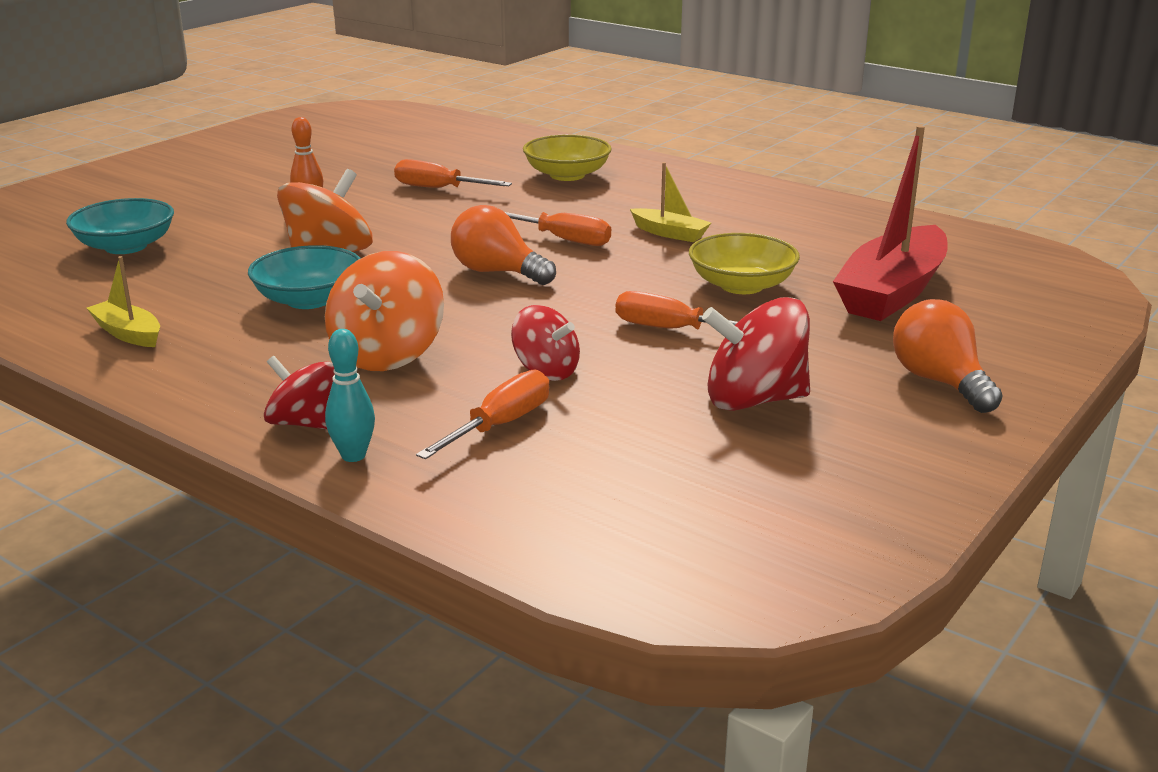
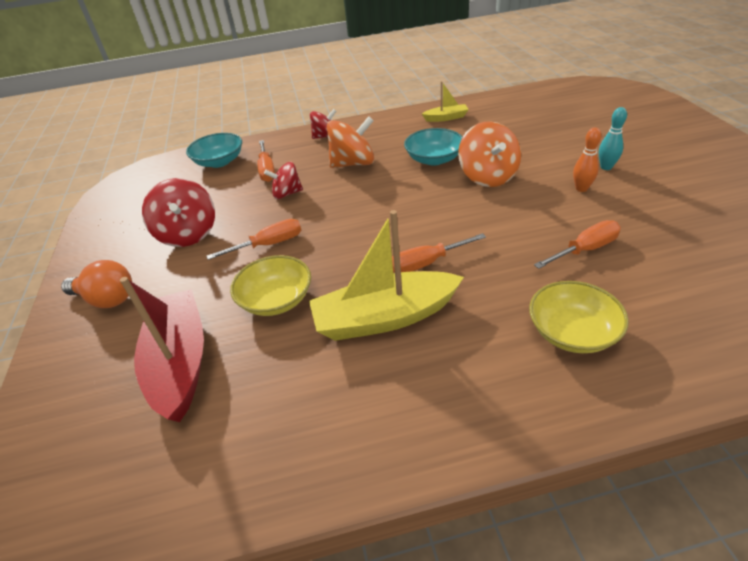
camera: 135 degrees right, 15 degrees up
turquoise bowl [66,198,174,254] -> turquoise bowl moved to [186,133,242,168]
orange spinning top [325,251,444,371] -> orange spinning top turned 105 degrees clockwise [327,116,374,168]
turquoise bowling pin [325,329,375,462] -> turquoise bowling pin moved to [599,107,627,170]
orange light bulb [451,205,556,285] -> none
yellow boat [630,162,711,242] -> yellow boat [309,210,464,341], size x2.05
red spinning top [702,297,810,411] -> red spinning top turned 120 degrees clockwise [142,178,215,247]

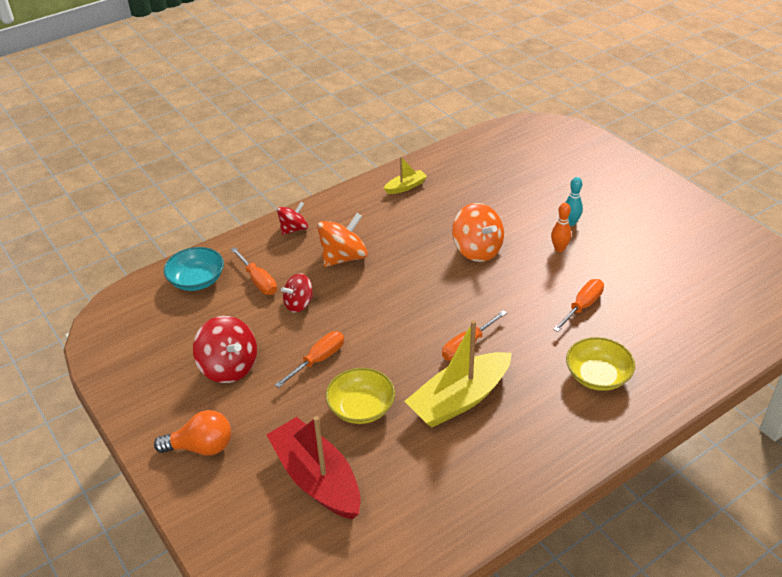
camera: 25 degrees left, 0 degrees up
turquoise bowl [404,128,462,166] -> none

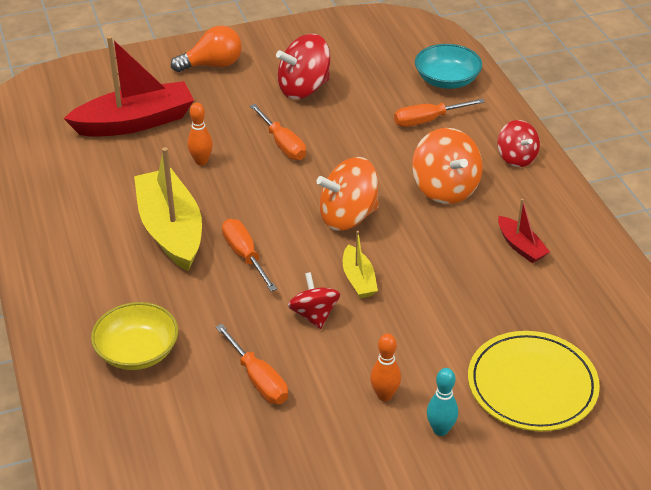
camera: 105 degrees right, 0 degrees up
orange light bulb [154,410,231,455] -> orange light bulb turned 120 degrees counterclockwise [171,26,242,72]
red spinning top [281,273,313,313] -> red spinning top moved to [288,272,340,329]
yellow bowl [326,368,395,424] -> orange bowling pin [188,103,213,166]
yellow boat [384,156,427,194] -> yellow boat moved to [343,231,378,298]
orange spinning top [452,203,504,262] -> orange spinning top moved to [316,157,379,231]
none -> yellow plate [468,331,600,431]
none -> red boat [498,199,550,263]

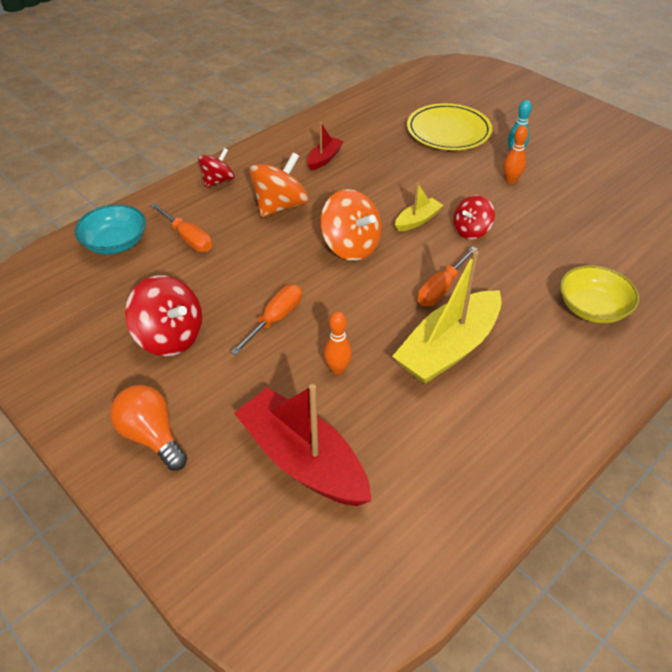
camera: 115 degrees left, 5 degrees up
orange screwdriver [216,324,288,404] -> none

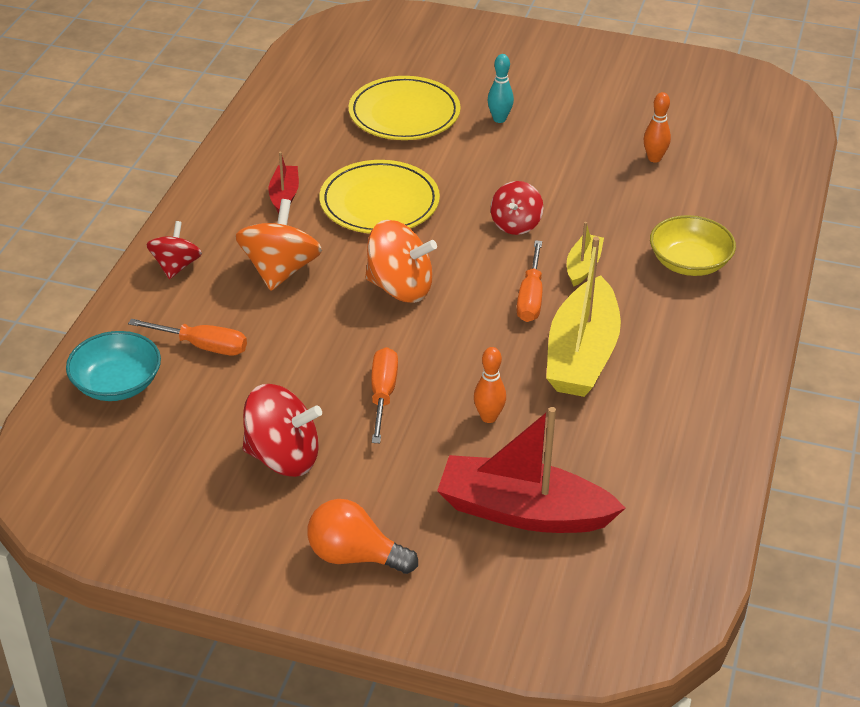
camera: 30 degrees left, 5 degrees down
yellow boat [395,183,443,231] -> yellow boat moved to [567,222,604,287]
orange bowling pin [503,125,528,184] -> orange bowling pin moved to [644,92,671,163]
none -> yellow plate [319,160,440,234]

